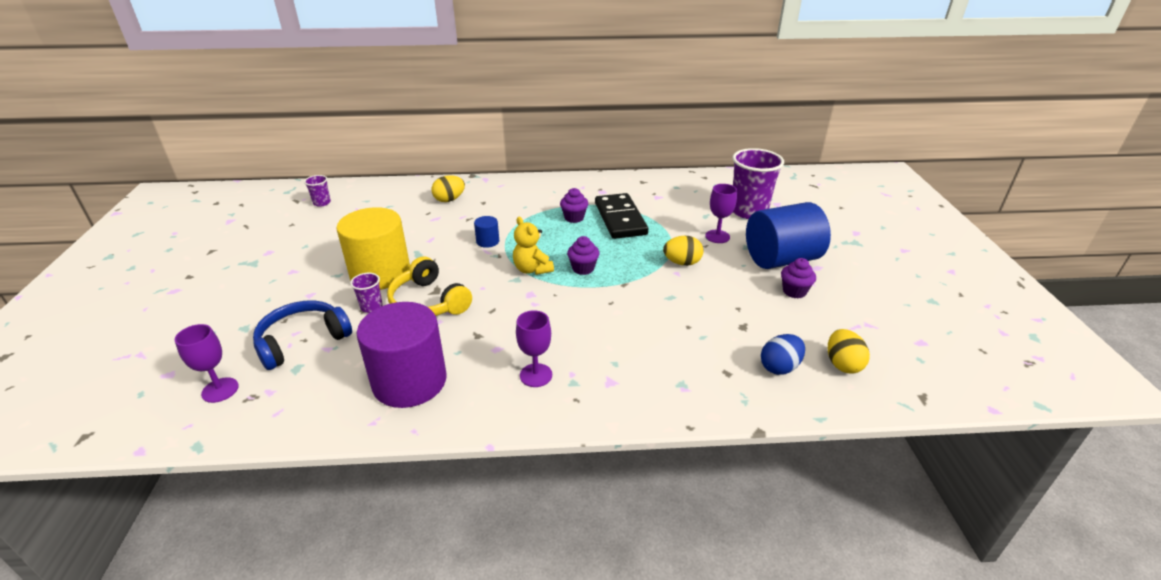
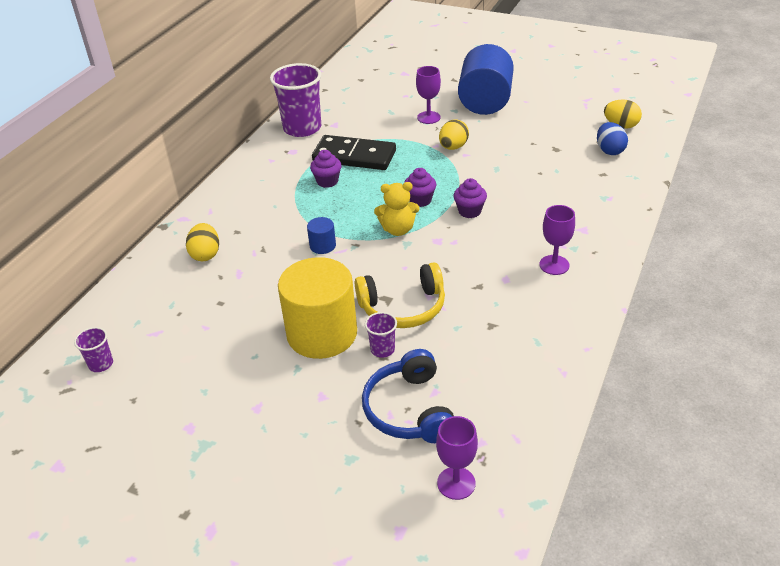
camera: 60 degrees left, 5 degrees up
purple cylinder [357,302,447,408] -> none
purple cup [732,148,784,219] -> purple cup moved to [270,63,321,137]
purple cupcake [781,258,816,298] -> purple cupcake moved to [454,178,487,218]

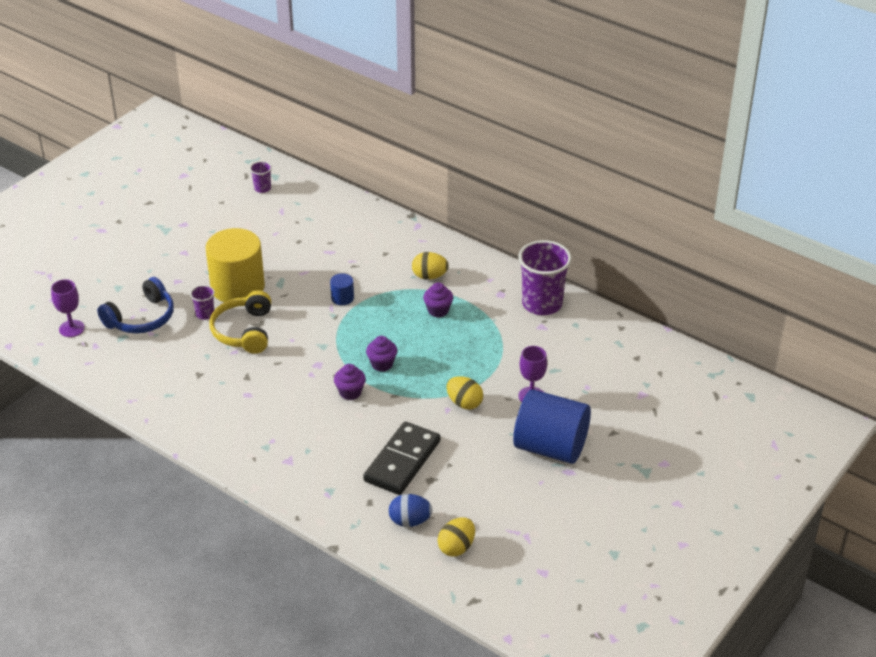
camera: 100 degrees right, 0 degrees up
yellow egg [186,223,219,261] -> yellow egg moved to [412,252,449,280]
black domino [312,135,396,170] -> black domino moved to [363,421,441,495]
blue headphones [362,349,454,443] -> blue headphones turned 135 degrees clockwise [97,277,174,334]
yellow teddy bear [374,182,420,236] -> none
purple goblet [539,205,575,275] -> none

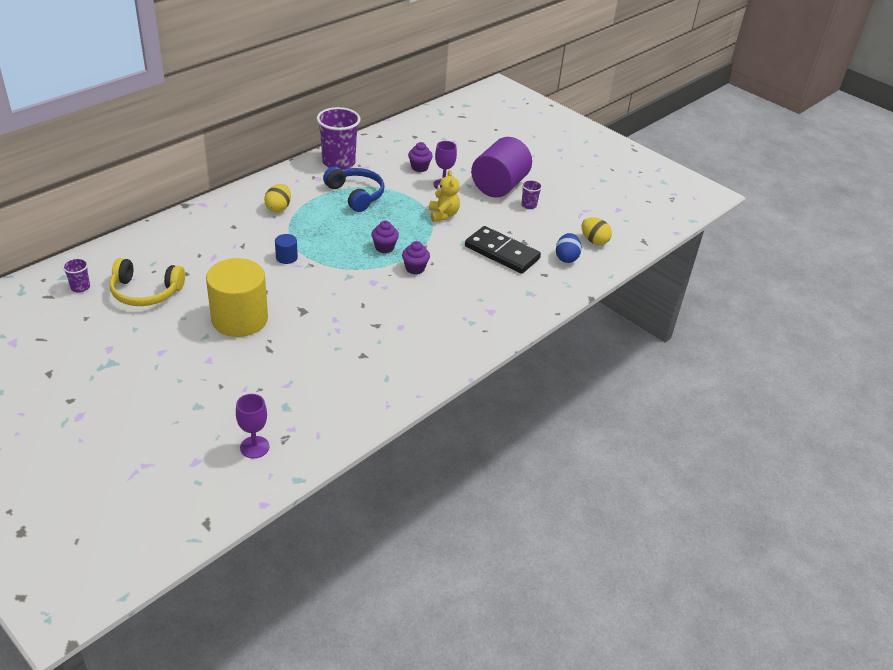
camera: 85 degrees left, 0 degrees up
blue headphones [97,277,174,334] -> blue headphones moved to [323,166,385,212]
purple cup [190,285,215,320] -> purple cup moved to [521,180,542,209]
yellow headphones [209,290,271,354] -> yellow headphones moved to [110,258,185,306]
purple cupcake [423,282,453,318] -> purple cupcake moved to [408,142,433,172]
yellow egg [446,376,483,410] -> yellow teddy bear [429,170,460,222]
blue cylinder [513,389,591,464] -> purple cylinder [471,137,532,198]

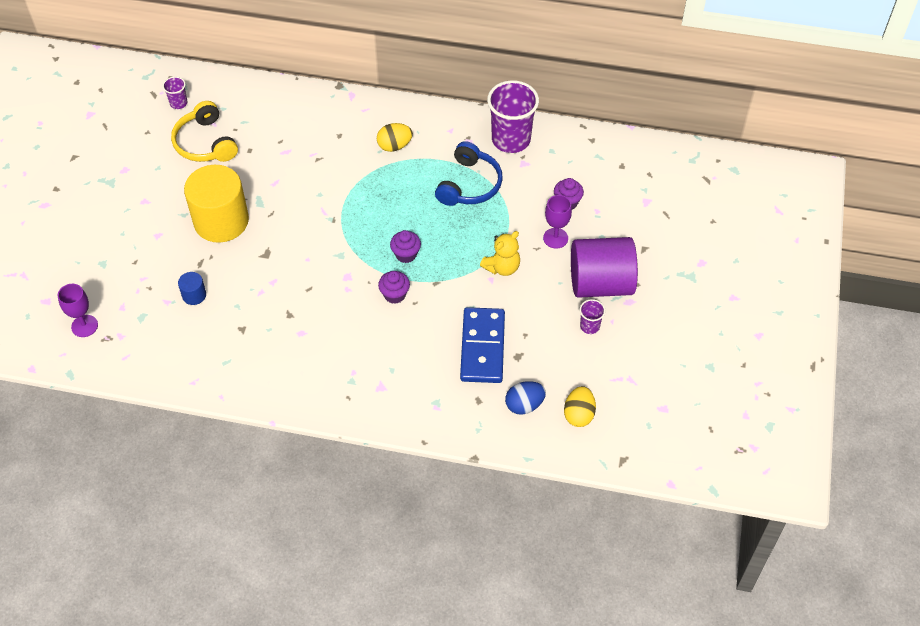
camera: 60 degrees right, 15 degrees up
blue cylinder [275,234,298,264] -> blue cylinder moved to [178,272,206,305]
black domino [465,226,541,274] -> blue domino [460,307,505,383]

